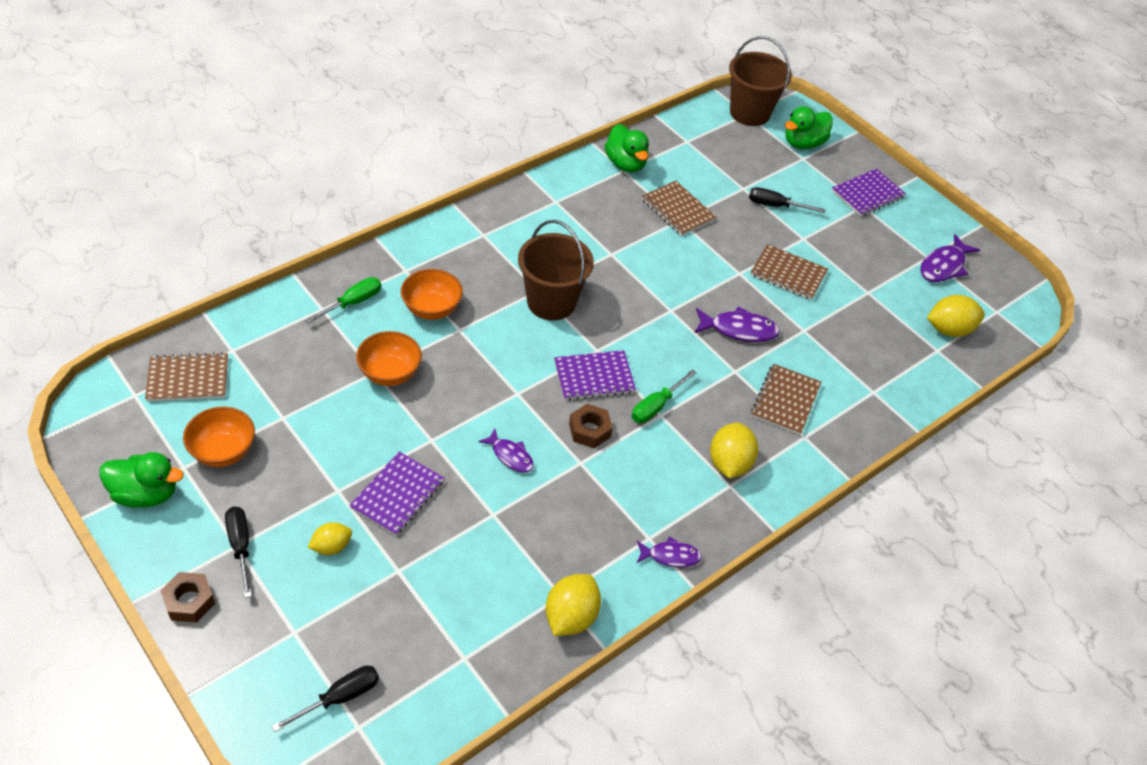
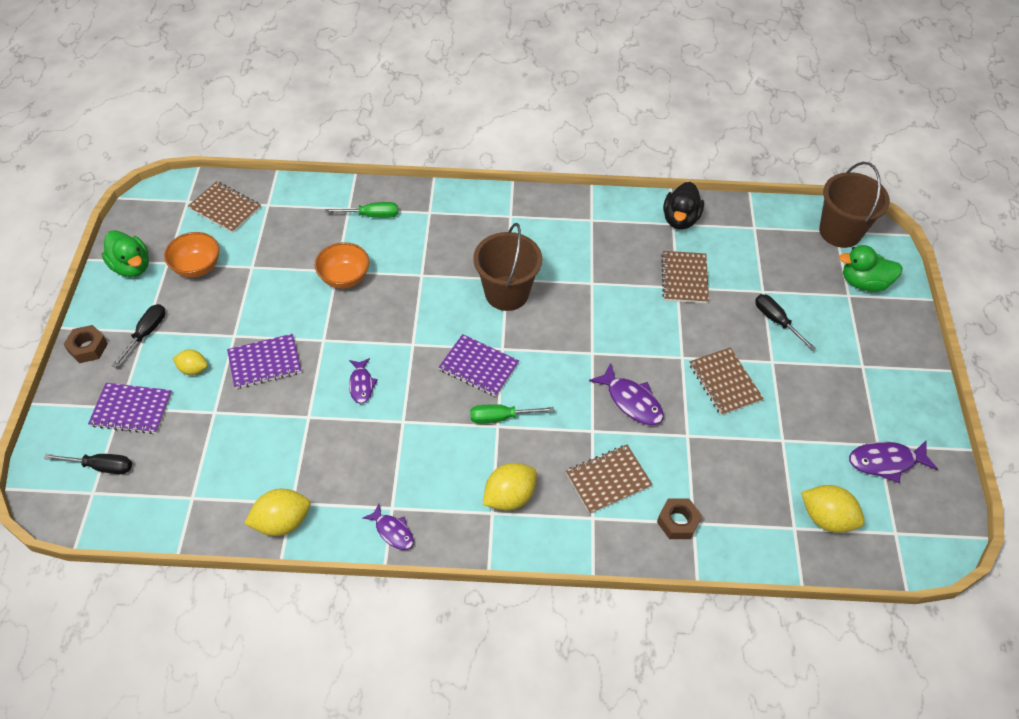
camera: 45 degrees right, 5 degrees up
orange bowl [401,269,463,320] -> none
brown nut [569,404,612,448] -> brown nut moved to [657,498,702,539]
green duck [605,124,649,173] -> black duck [663,182,704,230]
purple notebook [832,168,906,217] -> purple notebook moved to [88,383,172,434]

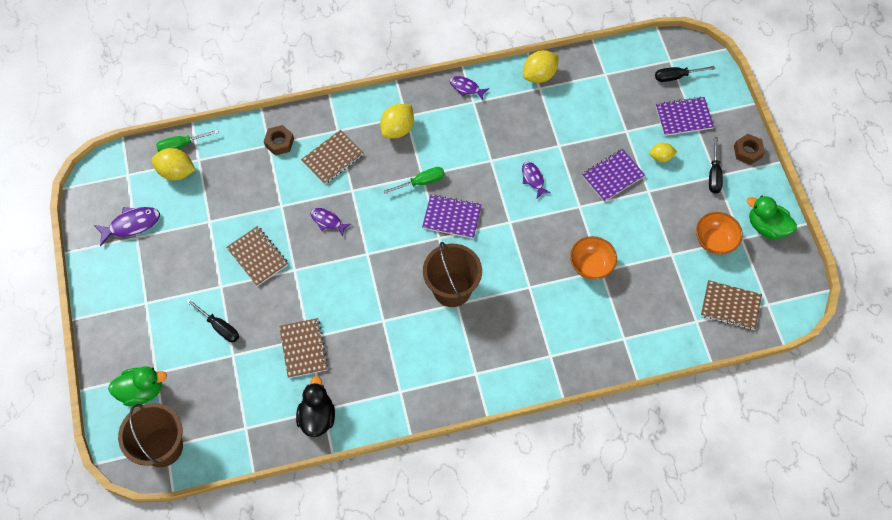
camera: 165 degrees right, 10 degrees up
green screwdriver [325,202,398,218] -> green screwdriver moved to [156,129,219,152]
purple fish [589,363,664,425] -> purple fish [310,208,351,237], size x0.65

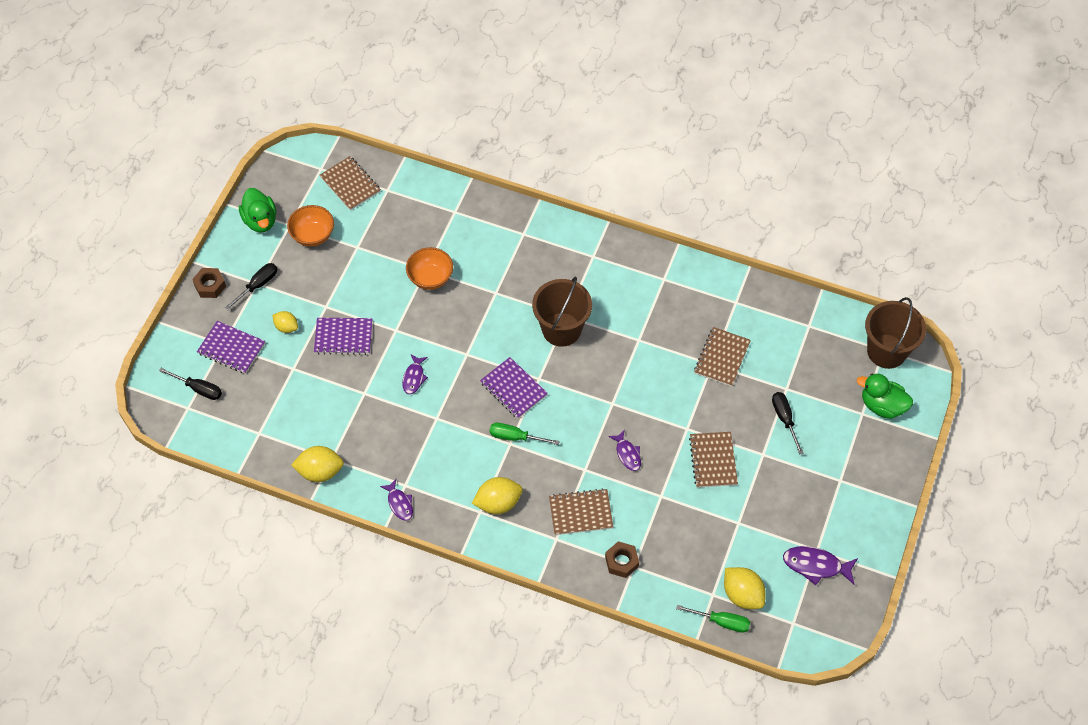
camera: 145 degrees left, 5 degrees down
black duck [296,376,335,437] -> none

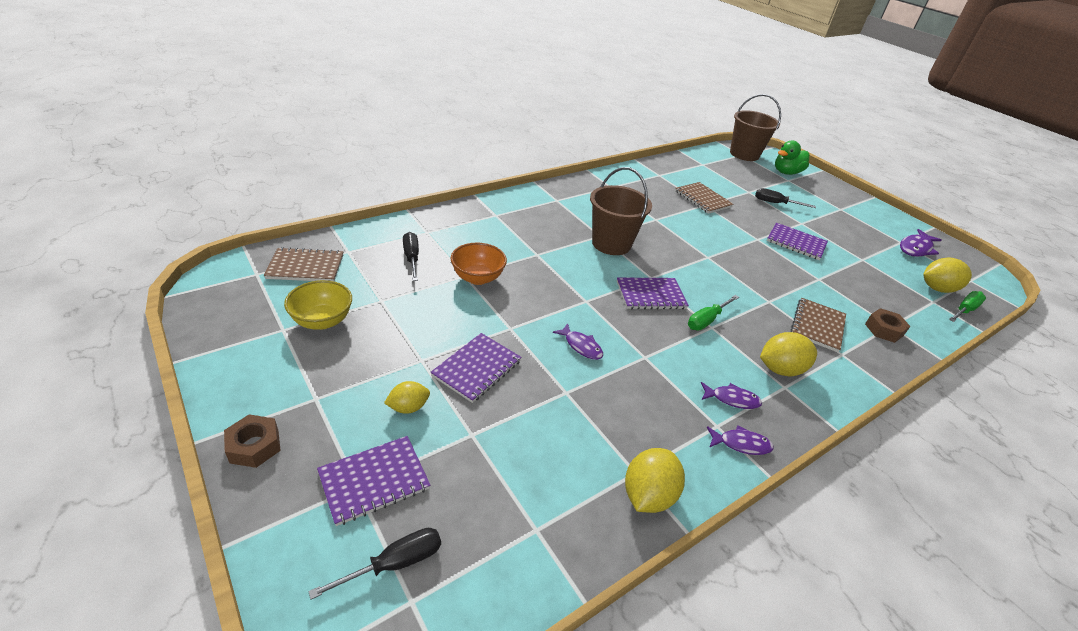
camera: 60 degrees left, 20 degrees down
black screwdriver [225,263,277,310] -> black screwdriver moved to [403,232,419,281]
green duck [239,188,276,233] -> none
orange bowl [287,205,334,247] -> yellow bowl [284,280,352,330]
yellow lemon [472,477,523,514] -> yellow lemon turned 60 degrees clockwise [760,332,817,376]
purple fish [609,430,641,471] -> purple fish moved to [701,382,762,409]
brown notebook [689,432,738,488] -> purple notebook [767,223,828,260]

